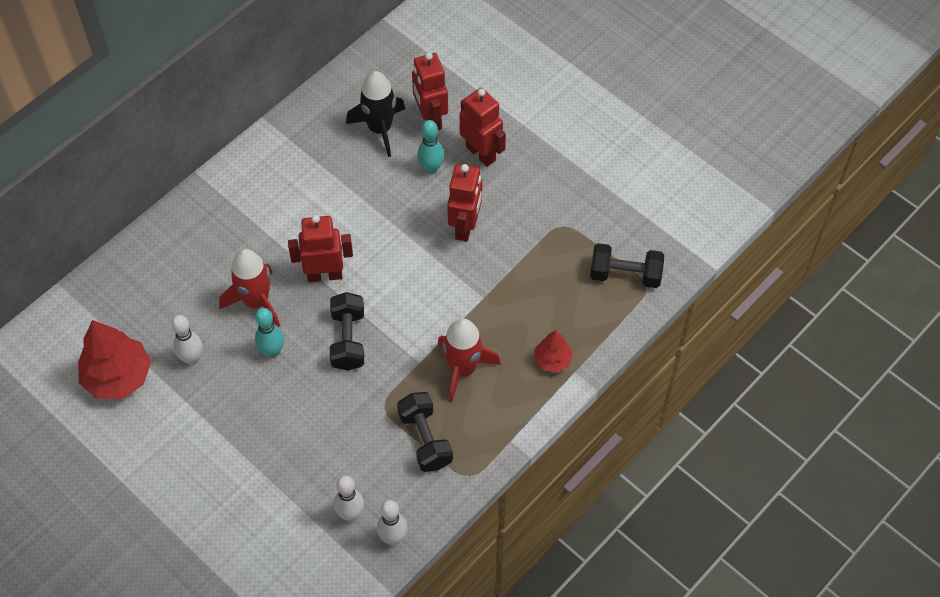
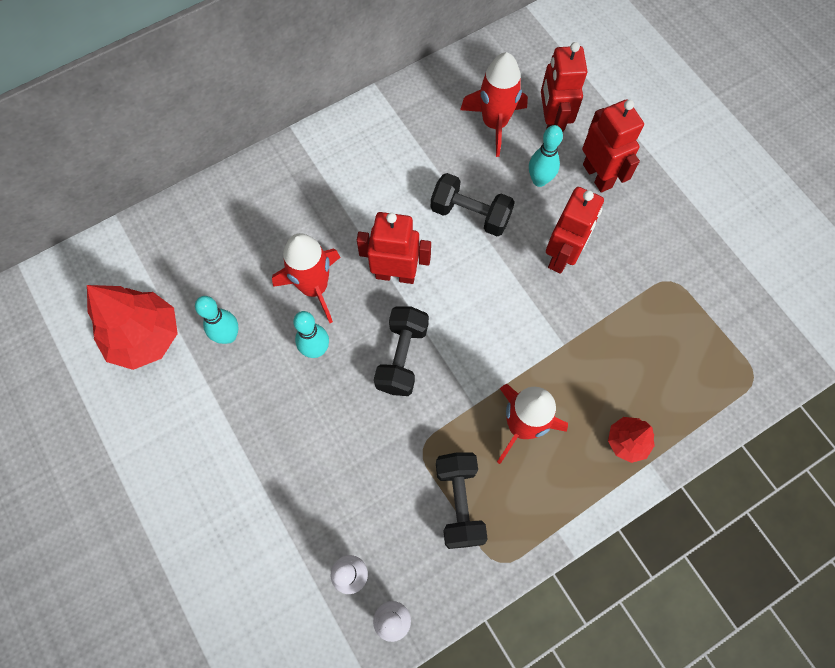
camera: 15 degrees right, 10 degrees up
white bowling pin [171,315,203,365] -> turquoise bowling pin [195,296,239,344]
black rocket [346,71,405,157] -> red rocket [460,52,528,157]
black dumbbell [590,243,664,288] -> black dumbbell moved to [431,173,515,236]

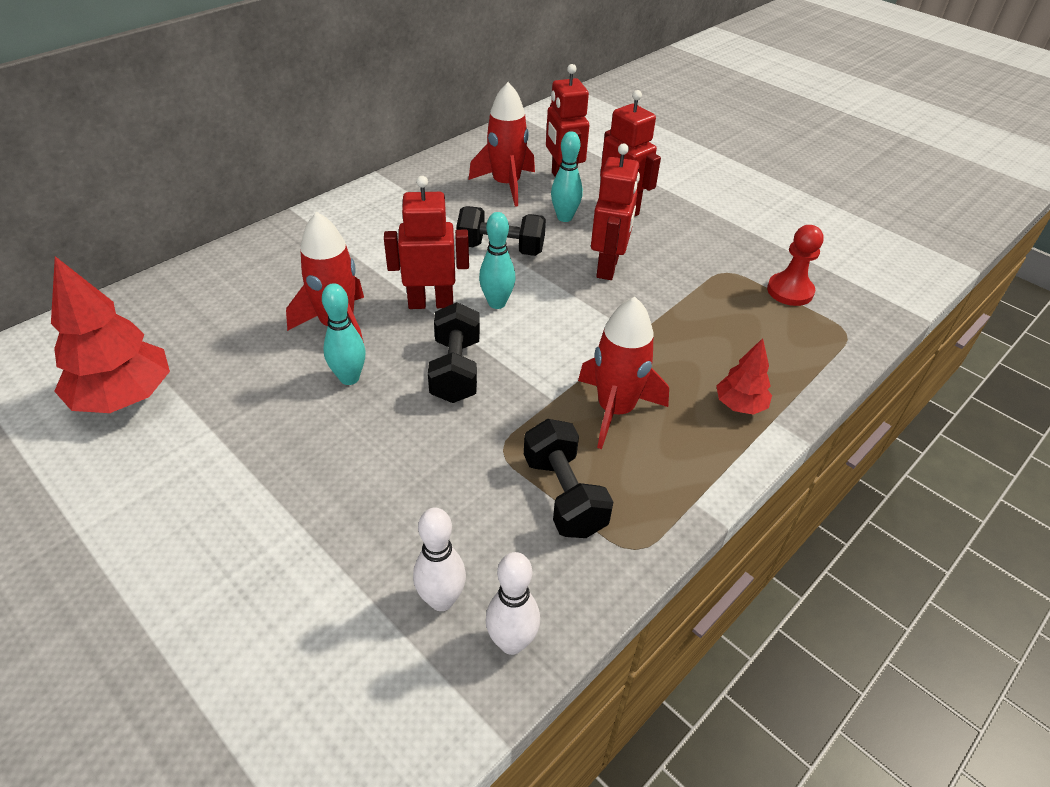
camera: 15 degrees left, 25 degrees down
turquoise bowling pin [195,296,239,344] -> turquoise bowling pin moved to [479,212,516,309]
none -> red pawn [767,225,824,306]

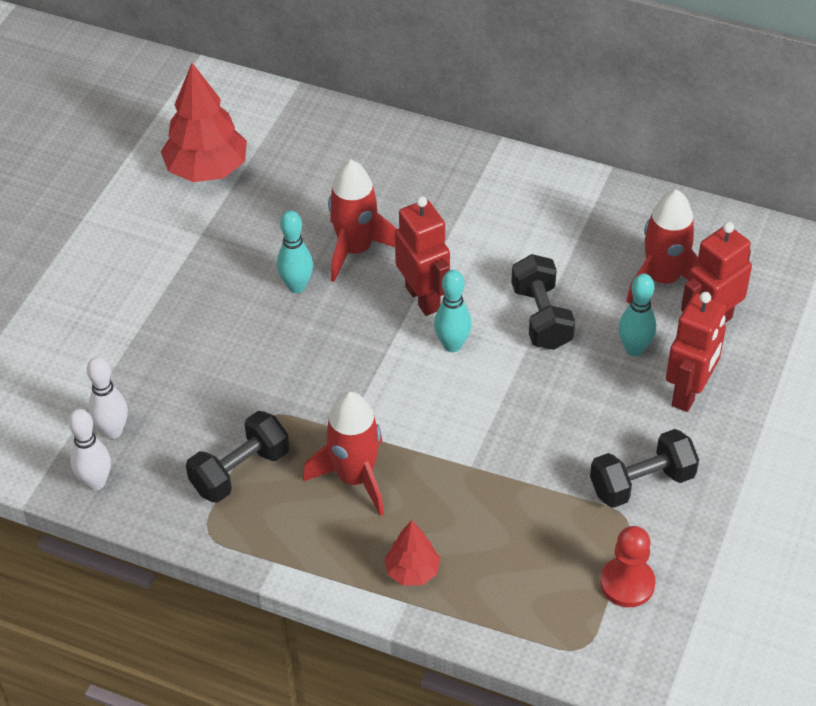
camera: 70 degrees right, 5 degrees up
black dumbbell [428,302,480,403] -> black dumbbell moved to [590,429,699,508]
red robot [591,143,640,280] -> none

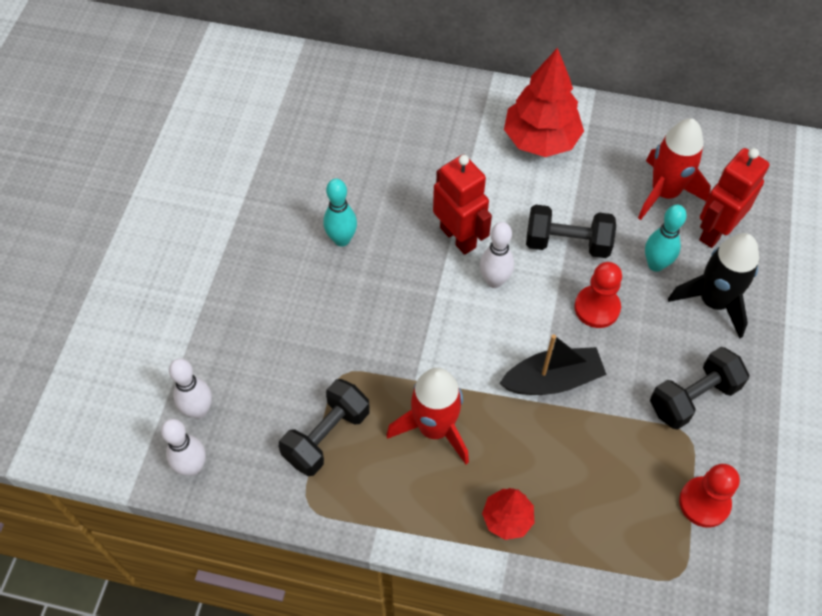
camera: 10 degrees left, 10 degrees up
red tree [161,63,247,182] -> red tree moved to [504,47,584,157]
red rocket [328,160,397,282] -> none
turquoise bowling pin [434,270,472,352] -> white bowling pin [480,222,514,288]
black dumbbell [511,254,575,350] -> black dumbbell turned 60 degrees counterclockwise [526,204,616,258]
red robot [666,292,726,412] -> black rocket [668,233,759,339]
none -> black boat [499,334,607,395]
none -> red pawn [574,262,622,328]

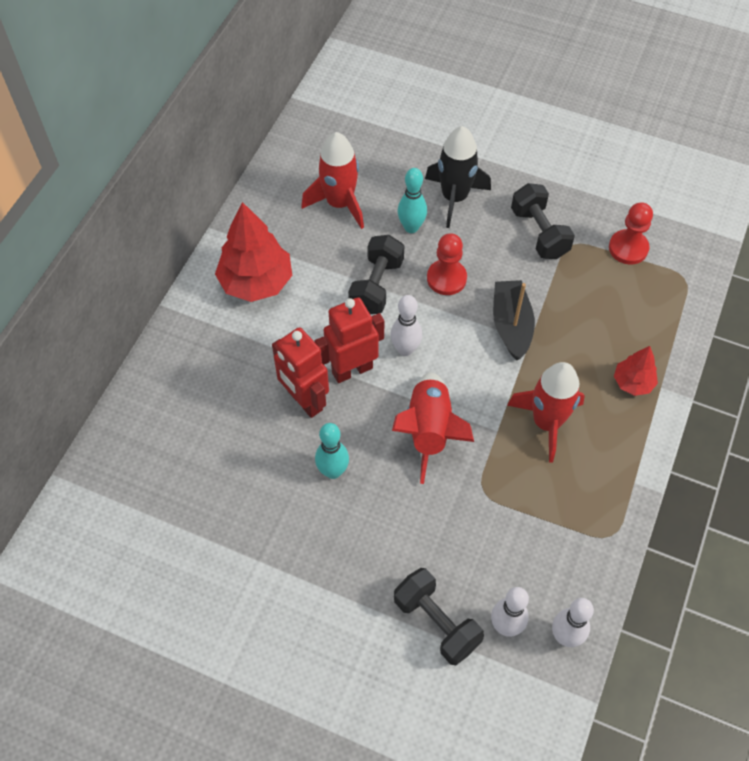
camera: 80 degrees left, 0 degrees up
black dumbbell [279,379,370,476] -> black dumbbell moved to [394,568,484,665]
red robot [699,148,770,248] -> red robot moved to [272,327,329,418]
none -> red rocket [392,372,474,484]

